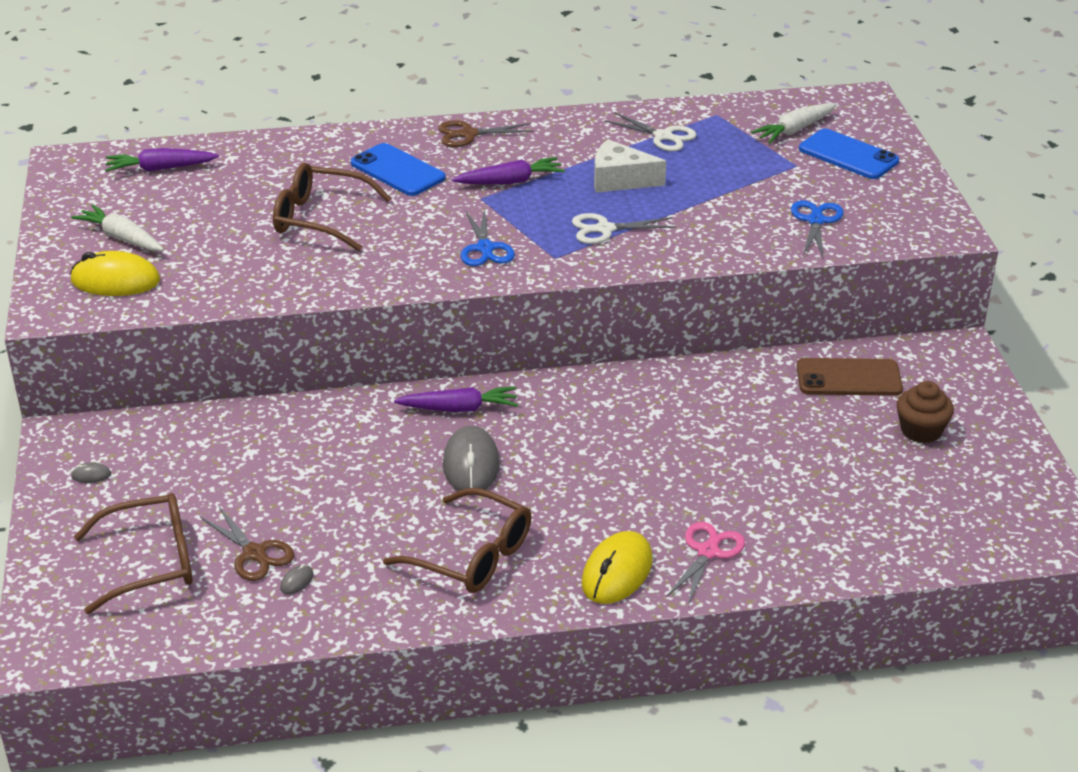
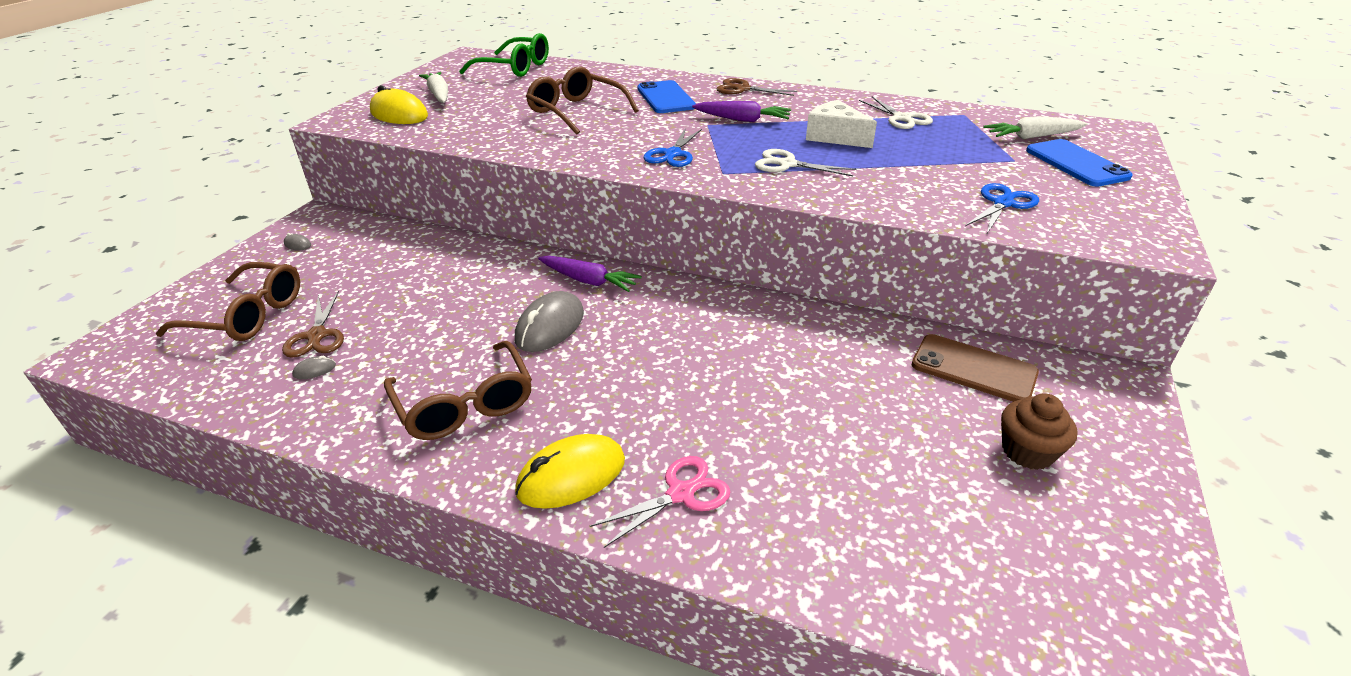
camera: 30 degrees right, 0 degrees up
purple carrot [105,148,219,172] -> green glasses [459,33,549,77]

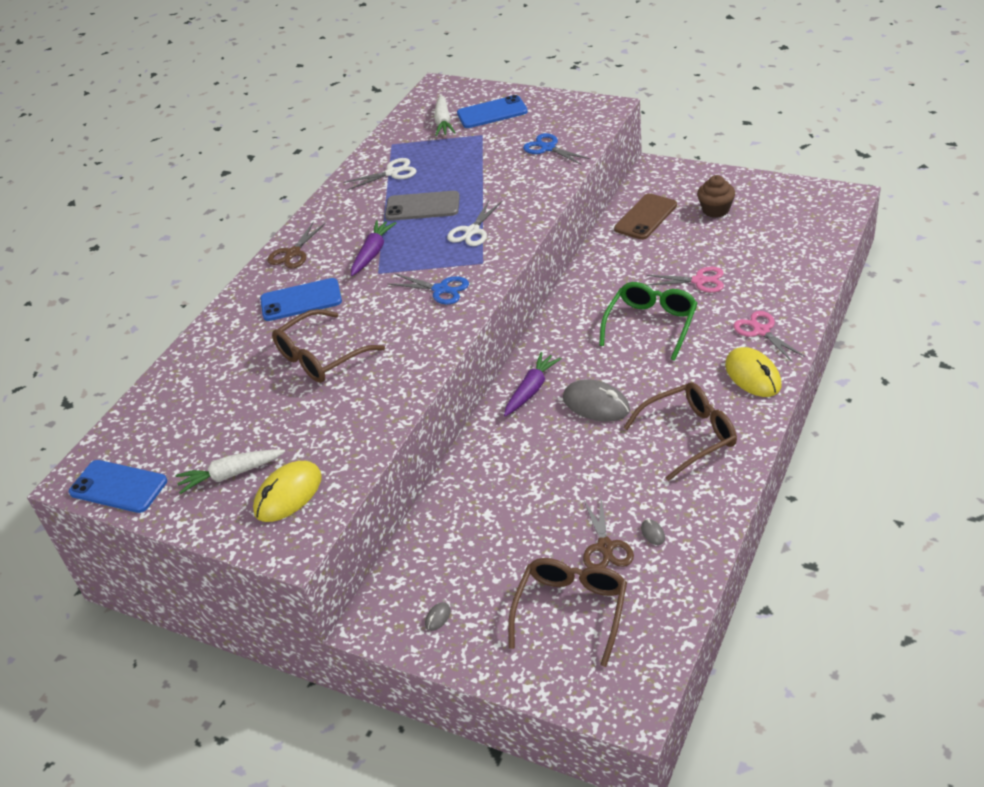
camera: 80 degrees left, 5 degrees up
brown scissors [282,291,344,358] -> brown scissors turned 90 degrees clockwise [583,498,634,568]
green glasses [459,33,549,77] -> green glasses moved to [599,282,698,361]
white cheese [806,100,877,148] -> grey phone [385,191,460,221]
none -> blue phone [69,460,167,513]
none -> pink scissors [646,267,724,293]

